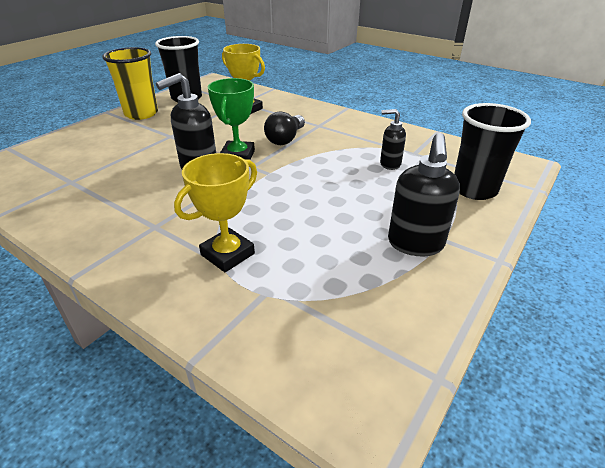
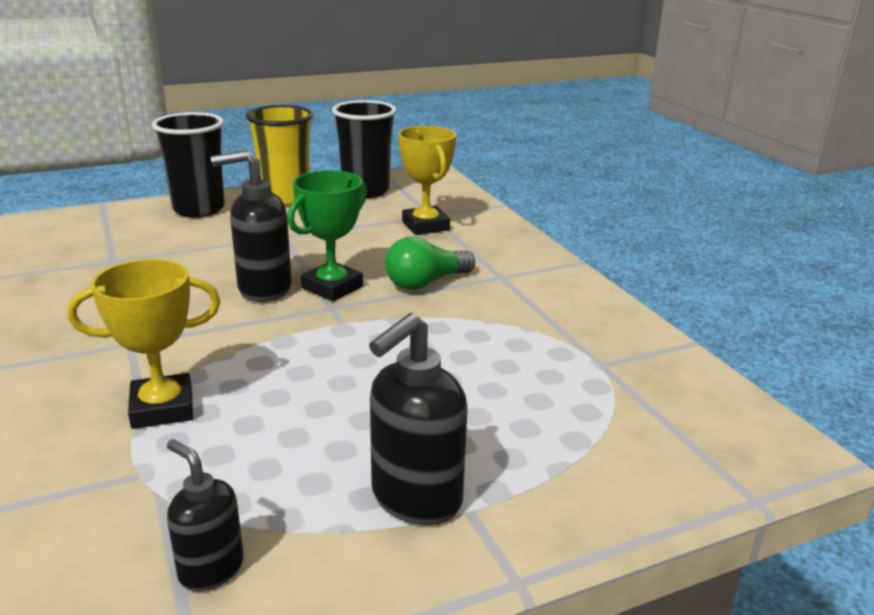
camera: 30 degrees right, 10 degrees down
black light bulb [264,111,305,145] -> green light bulb [385,237,475,290]
black soap dispenser [380,109,406,170] -> black soap dispenser moved to [167,439,244,591]
black cup [454,103,531,200] -> black cup moved to [152,112,225,217]

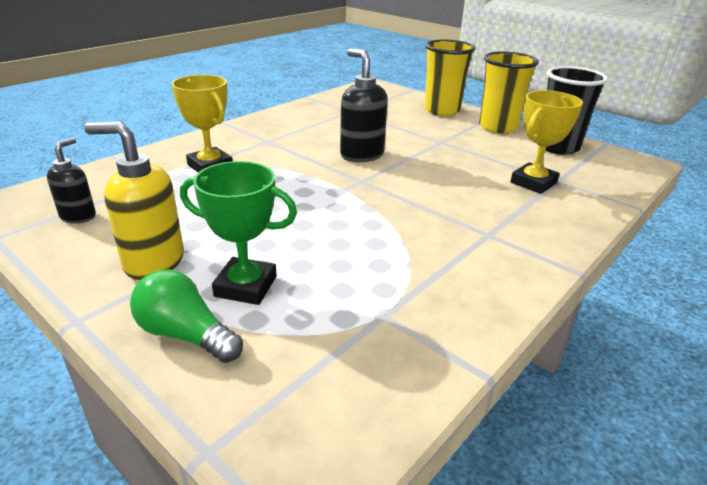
camera: 65 degrees right, 5 degrees up
black cup [152,112,225,217] -> yellow cup [424,40,475,116]
green trophy [287,170,367,301] -> green trophy moved to [180,161,297,305]
black soap dispenser [369,313,467,525] -> yellow soap dispenser [84,122,184,280]
green light bulb [385,237,475,290] -> green light bulb moved to [130,269,243,363]

